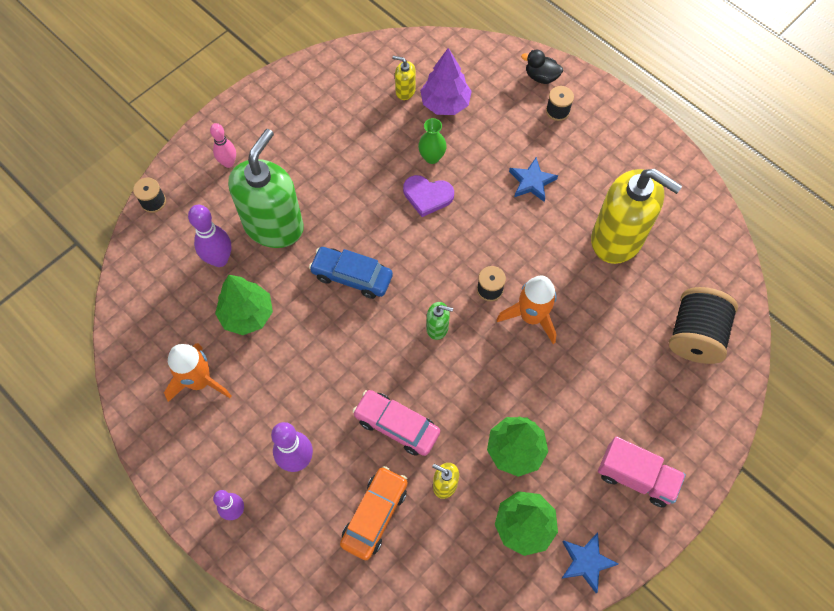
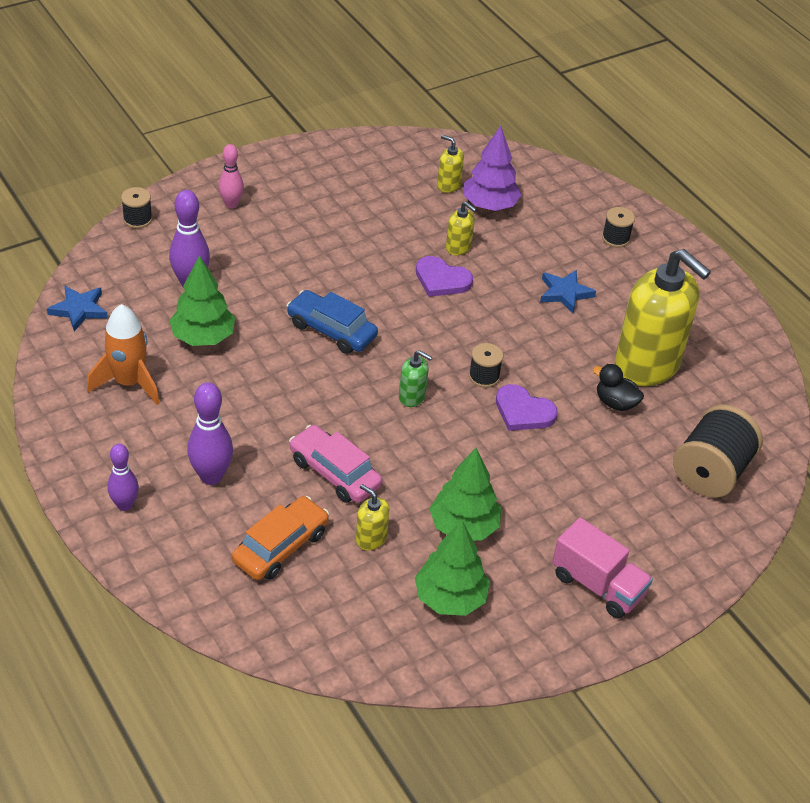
camera: 10 degrees right, 20 degrees down
green soap dispenser [228,129,304,248] -> none
green vase [418,118,447,164] -> yellow soap dispenser [446,202,476,255]
orange rocket [497,275,557,344] -> purple heart [496,384,558,431]
black duck [521,49,563,84] -> black duck moved to [593,364,644,411]
blue star [561,532,618,593] -> blue star moved to [47,285,108,331]

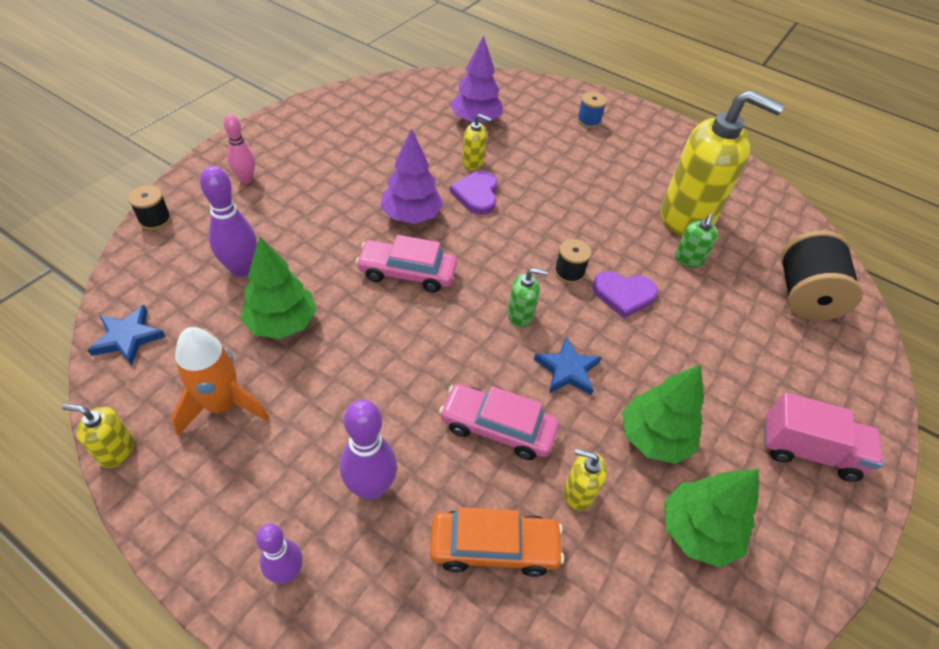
camera: 25 degrees left, 5 degrees up
orange car [232,496,329,580] -> orange car turned 75 degrees clockwise [430,507,564,577]
blue car [286,290,378,354] -> pink car [355,235,457,292]
purple heart [416,256,473,297] -> purple heart turned 90 degrees clockwise [450,171,497,214]
yellow soap dispenser [437,135,464,193] -> yellow soap dispenser moved to [62,404,134,468]
blue star [540,270,596,313] -> blue star moved to [534,336,602,395]
black duck [593,364,644,411] -> green soap dispenser [675,214,718,268]
black spool [602,207,635,247] -> blue spool [577,92,607,128]
none -> purple tree [381,129,443,224]

